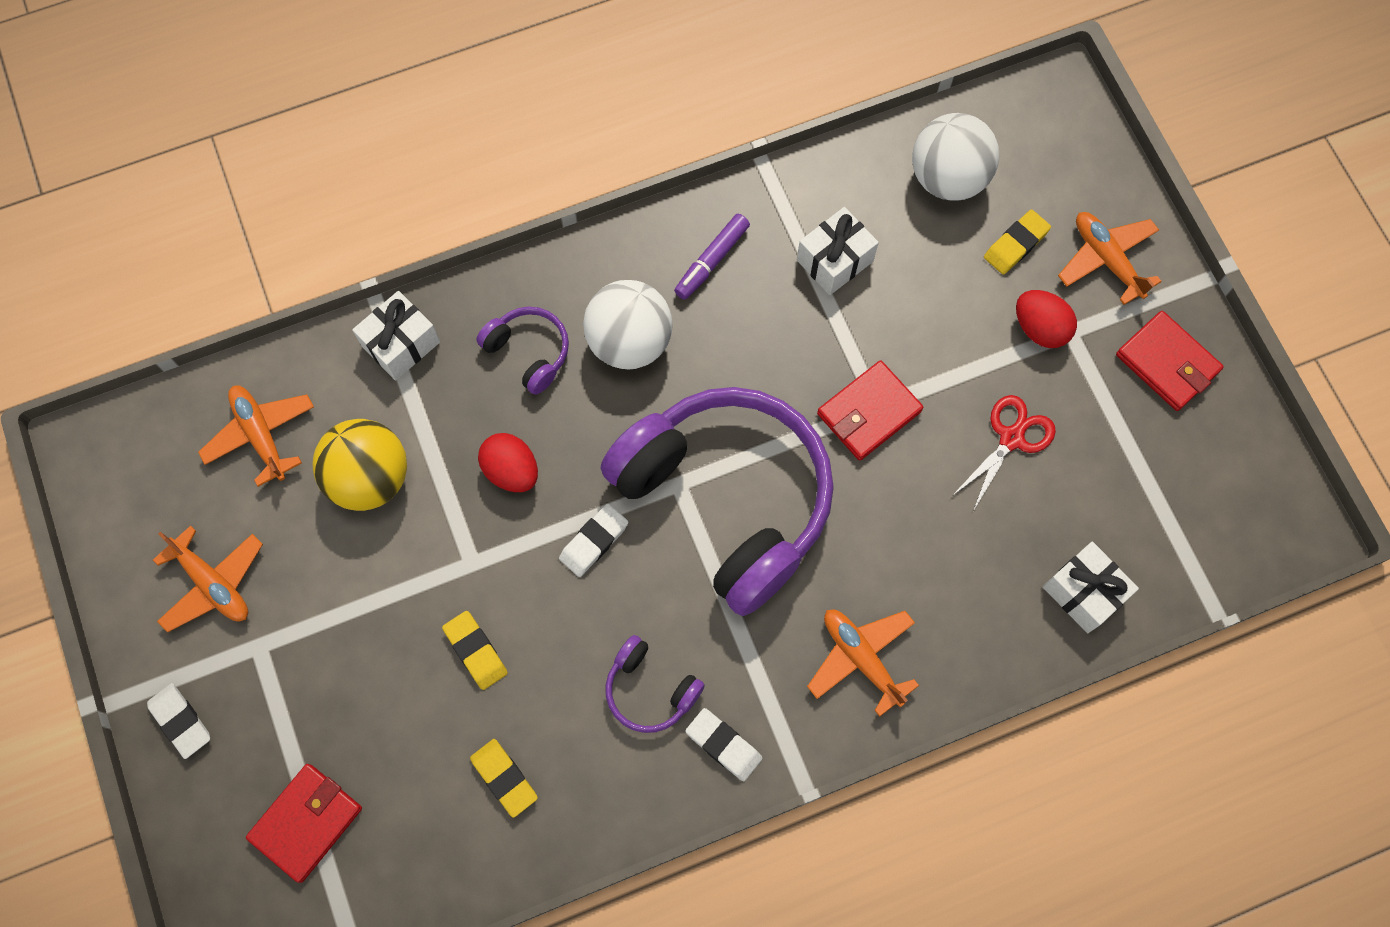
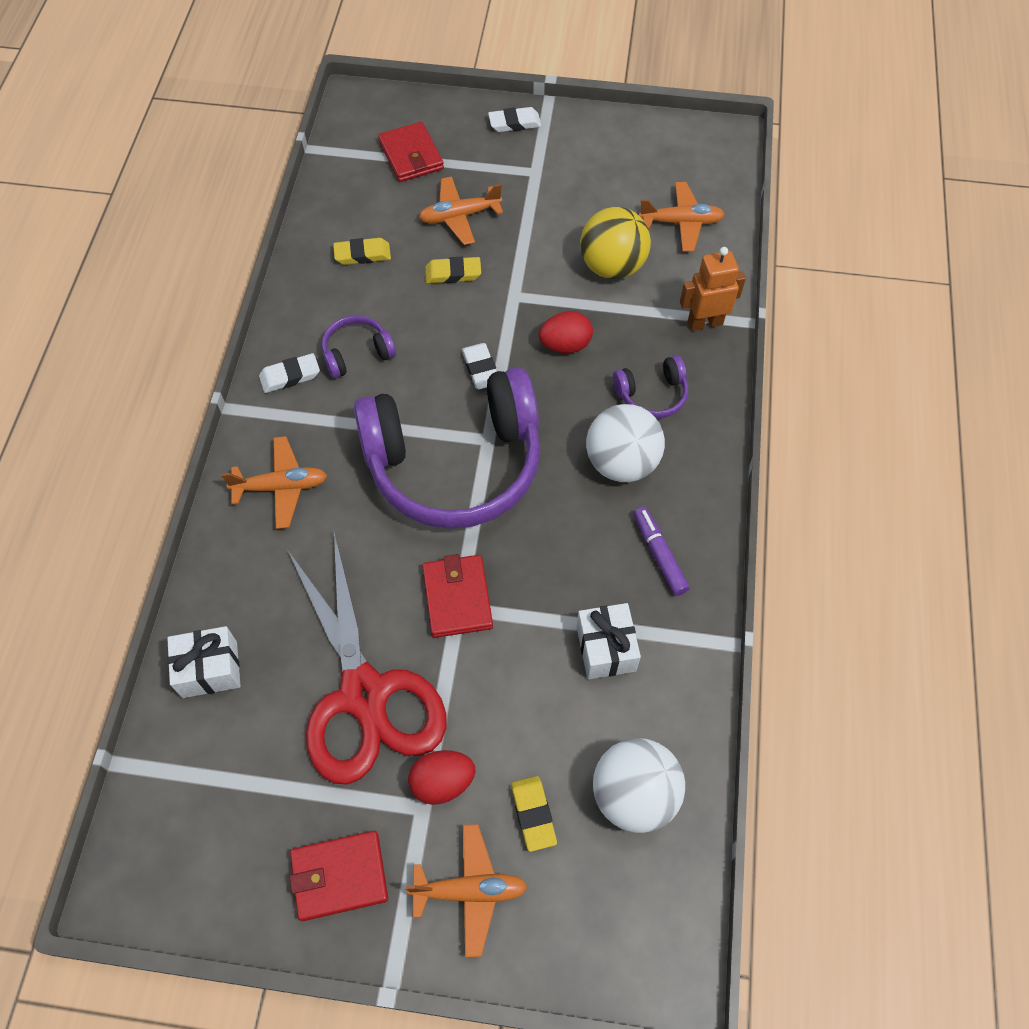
camera: 120 degrees right, 10 degrees down
orange plane [153,525,263,632] -> orange plane moved to [419,176,503,245]
white gift [352,291,440,381] -> orange robot [680,247,746,331]
red scissors [952,395,1056,511] -> red scissors [288,532,446,785], size x2.16

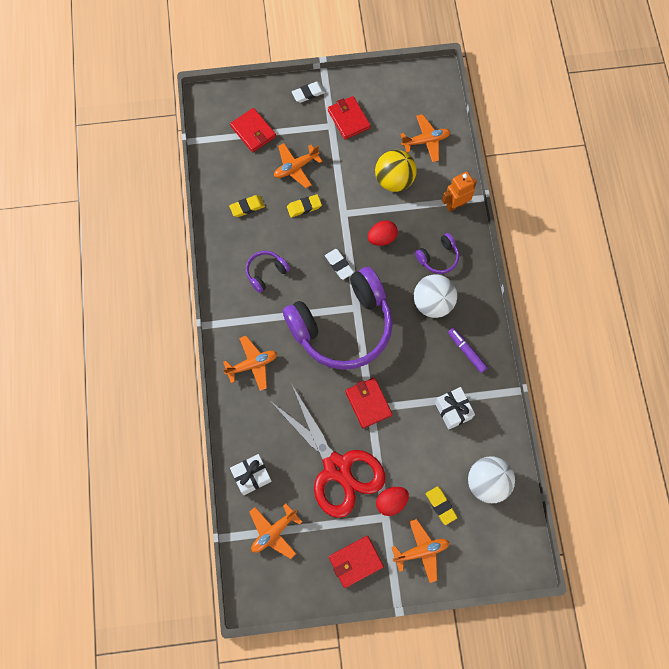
camera: 15 degrees left, 10 degrees up
white eraser [259,353,320,393] -> none
none -> orange plane [249,504,303,559]
none -> red wallet [328,96,371,140]

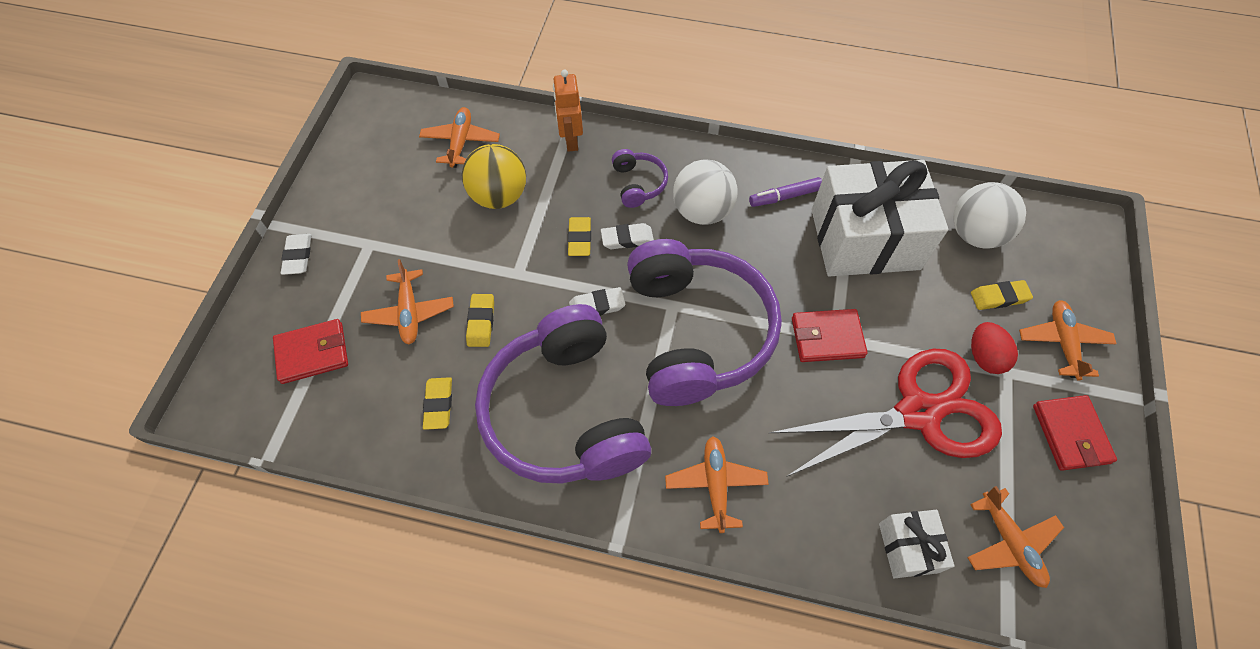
camera: 70 degrees left, 10 degrees down
purple headphones [246,251,290,293] -> purple headphones [475,304,651,484], size x2.41
red wallet [328,96,371,140] -> none
red egg [368,220,398,246] -> yellow eraser [568,217,591,256]
white gift [435,387,475,430] -> white gift [812,160,948,277], size x2.15
none -> white eraser [601,223,654,249]

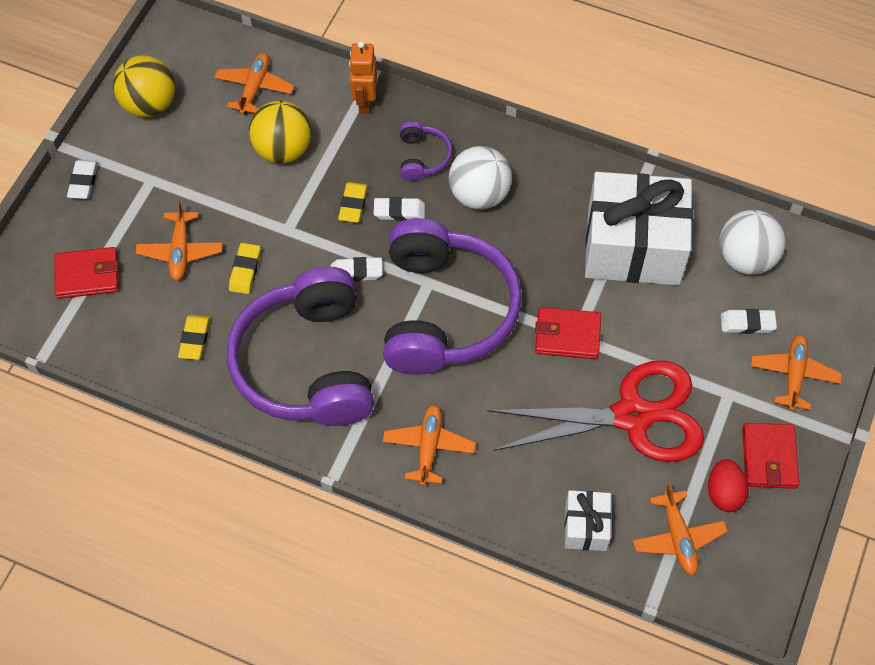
camera: 10 degrees right, 0 degrees up
purple marker [749,177,822,207] -> none
yellow eraser [971,280,1033,310] -> white eraser [721,309,777,334]
red egg [971,322,1018,374] -> red egg moved to [708,459,749,512]
none -> yellow ball [113,55,175,117]

